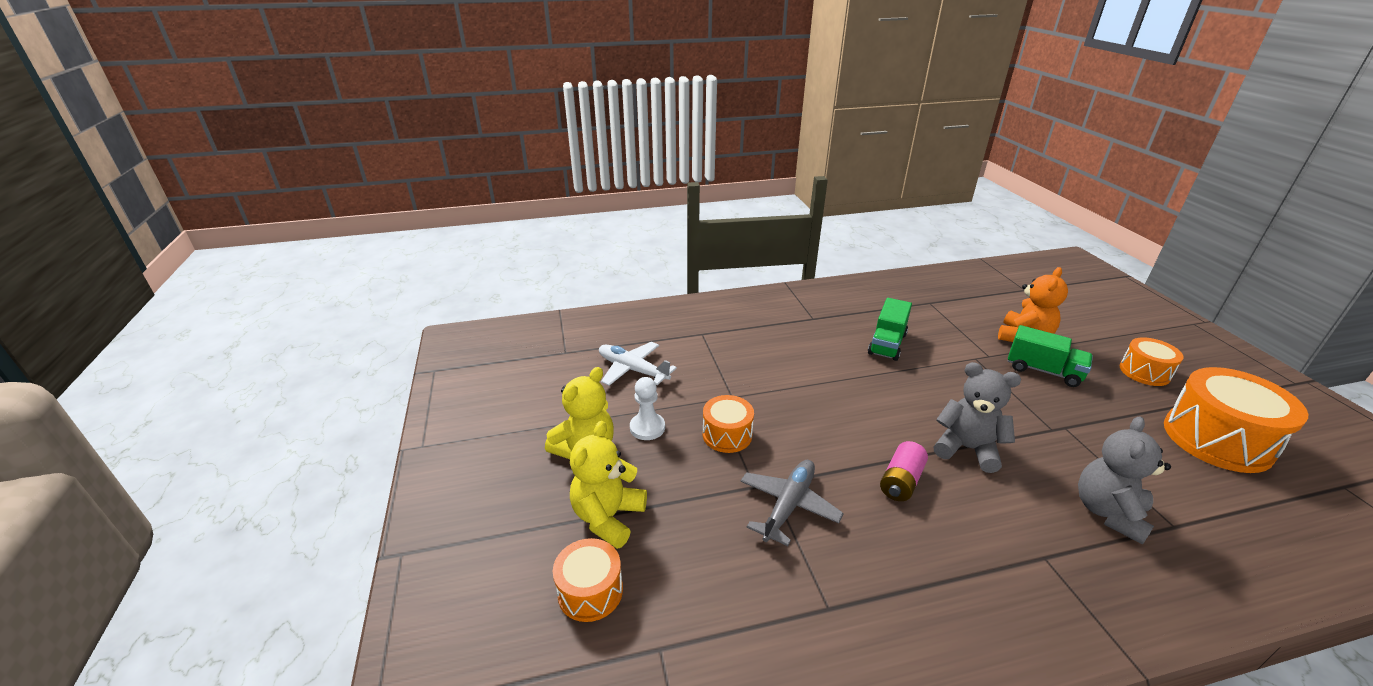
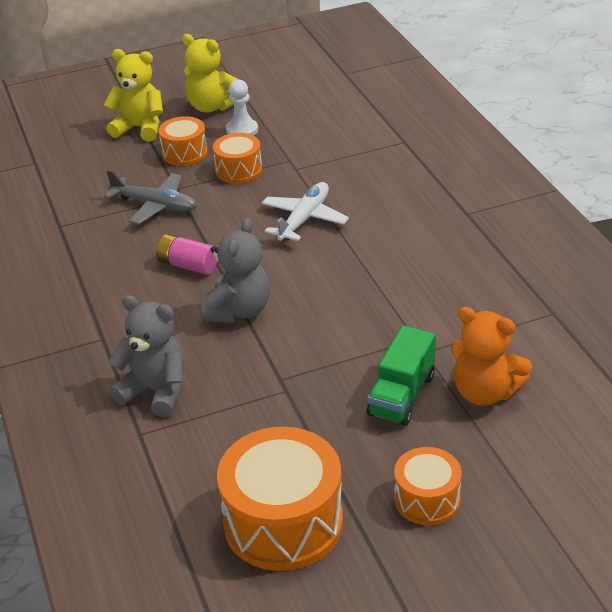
camera: 85 degrees right, 5 degrees up
orange drum [553,538,623,622] -> orange drum moved to [158,116,208,166]
white plane [599,342,677,386] -> white plane moved to [262,182,349,241]
green truck [868,298,912,361] -> none

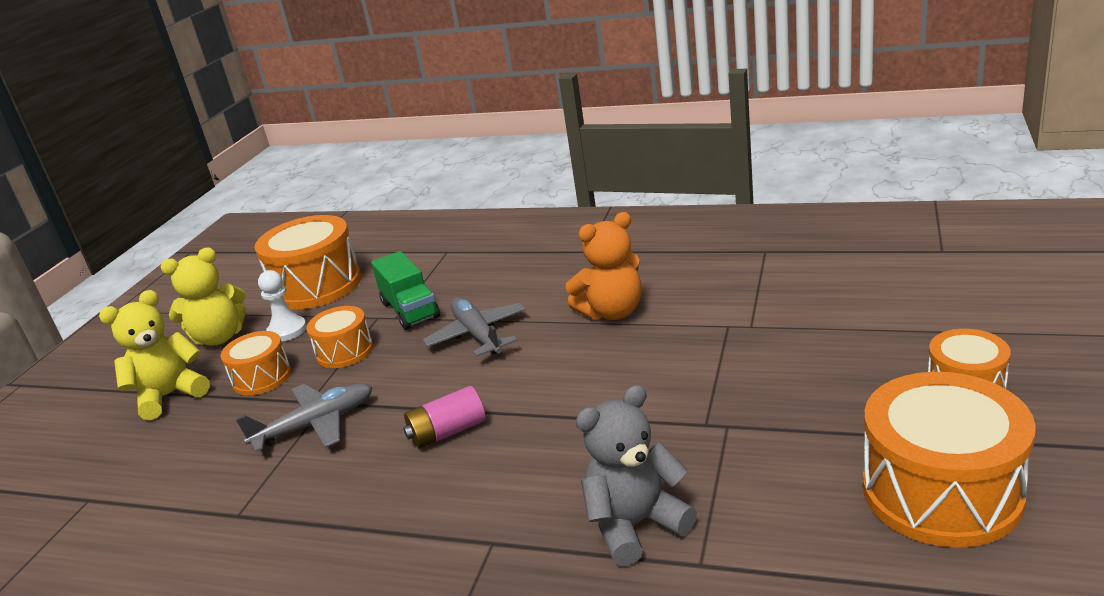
camera: 50 degrees left, 10 degrees down
grey teddy bear [201,218,270,323] -> none
white plane [262,182,349,241] -> grey plane [423,297,526,357]
green truck [367,326,436,426] -> green truck moved to [371,251,440,330]
orange teddy bear [451,307,532,406] -> orange teddy bear moved to [566,212,641,320]
none -> orange drum [254,215,361,309]

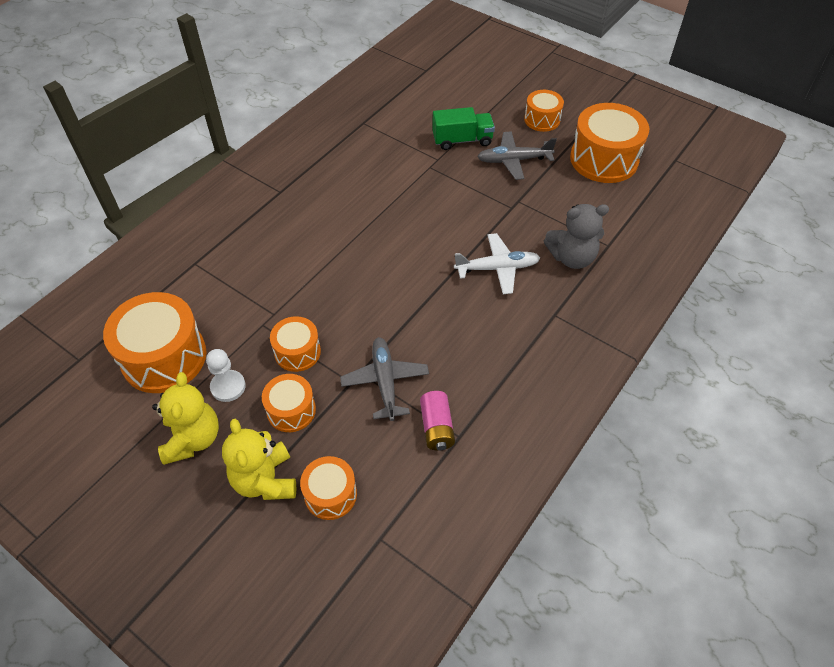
camera: 75 degrees left, 25 degrees up
green truck [371,251,440,330] -> green truck moved to [432,107,495,150]
pink battery [403,386,486,449] -> pink battery moved to [420,391,455,450]
grey plane [423,297,526,357] -> grey plane moved to [477,131,557,180]
orange teddy bear [566,212,641,320] -> none
grey teddy bear [576,385,697,566] -> grey teddy bear turned 90 degrees counterclockwise [544,204,609,269]
none -> orange drum [300,456,357,520]
none -> white plane [454,233,540,294]

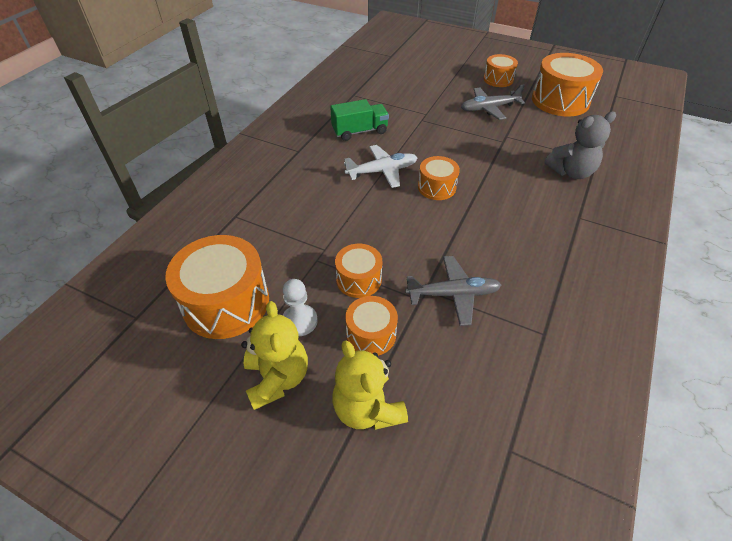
camera: 10 degrees left, 5 degrees down
orange drum [300,456,357,520] -> orange drum moved to [418,156,460,200]
grey plane [340,337,429,421] -> grey plane turned 105 degrees clockwise [405,256,501,326]
pink battery [420,391,455,450] -> none
green truck [432,107,495,150] -> green truck moved to [330,99,389,141]
white plane [454,233,540,294] -> white plane moved to [344,145,417,188]

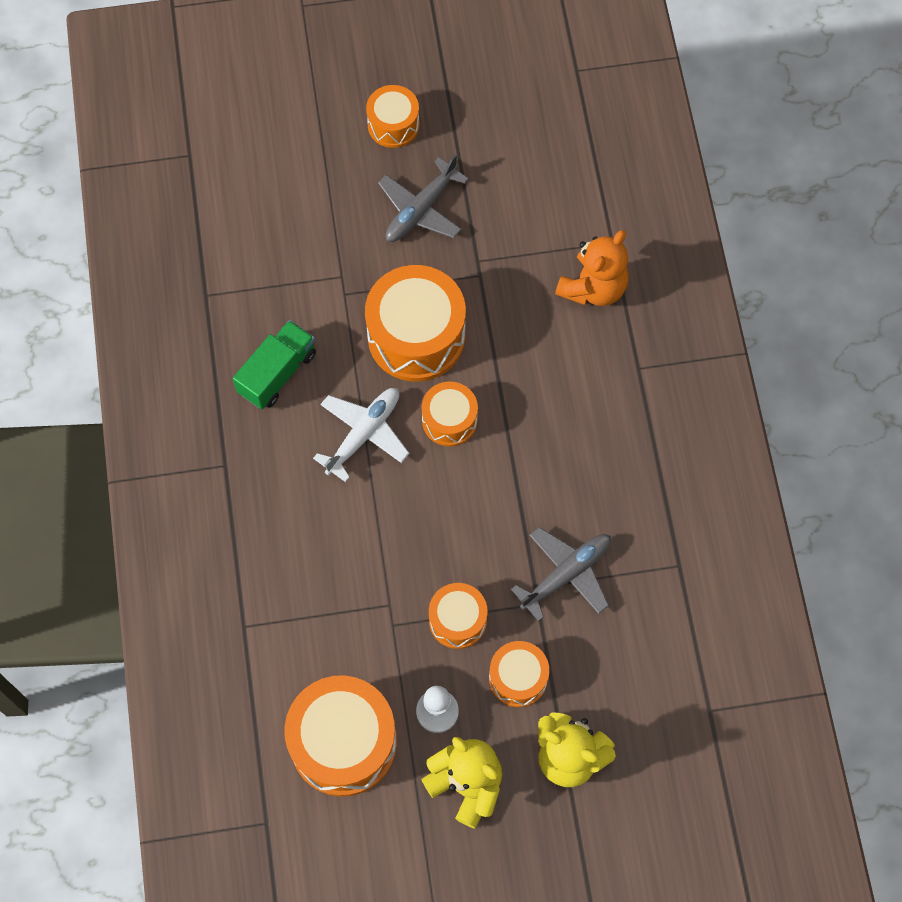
camera: 35 degrees left, 20 degrees up
orange drum [532,53,603,116] -> orange drum moved to [365,265,466,382]
grey teddy bear [544,111,616,179] -> orange teddy bear [555,230,629,306]

